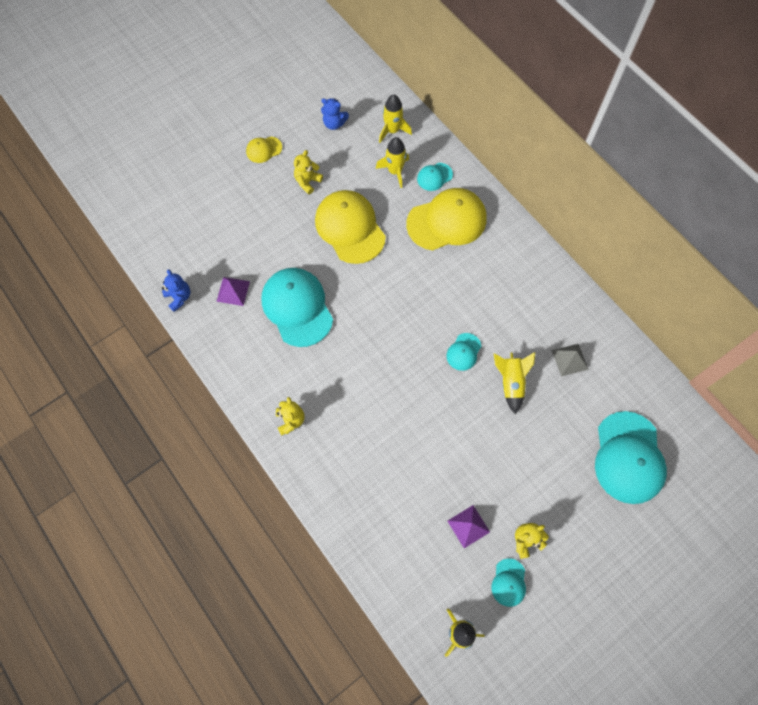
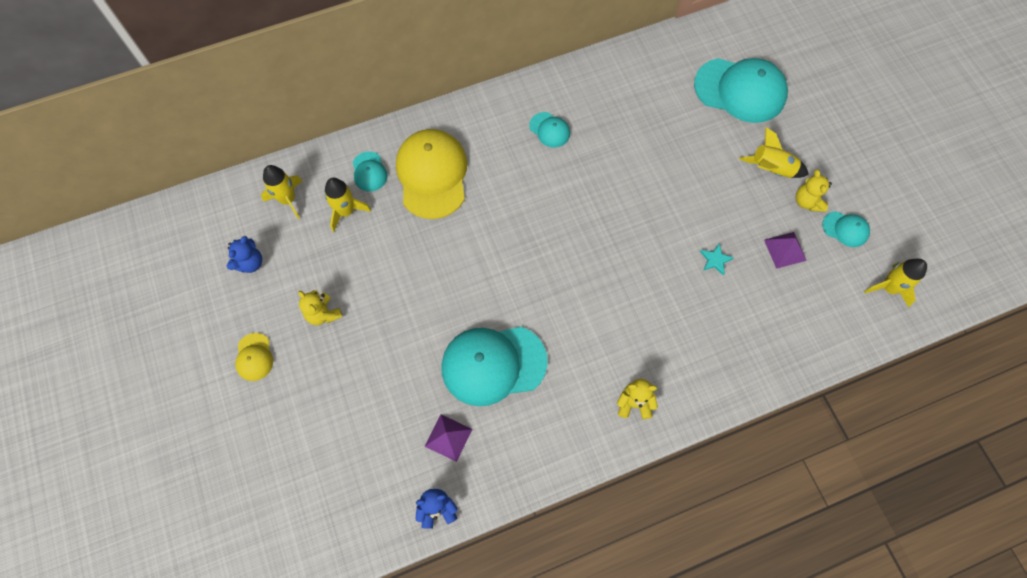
camera: 75 degrees left, 0 degrees up
yellow cap [315,190,386,264] -> none
turquoise cap [446,333,481,371] -> turquoise cap moved to [529,112,570,148]
yellow rocket [493,352,535,414] -> yellow rocket moved to [739,127,809,178]
grey pyramid [552,344,589,377] -> none
none -> turquoise star [700,243,734,276]

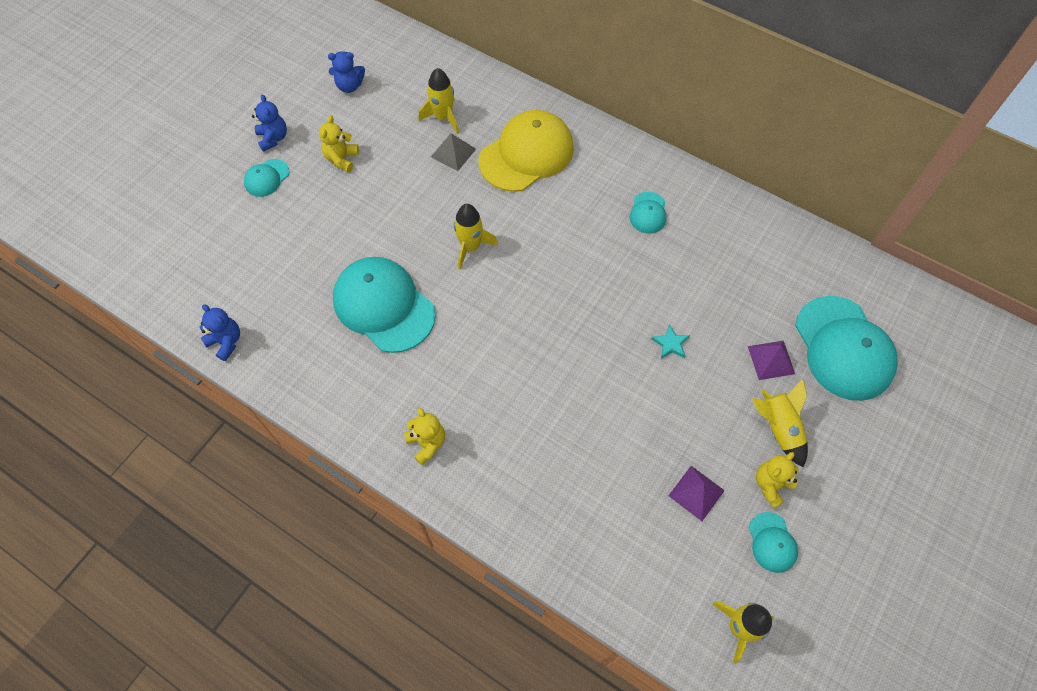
camera: 55 degrees right, 5 degrees down
yellow cap [235,333,273,381] -> blue teddy bear [252,94,287,152]
yellow rocket [261,165,302,219] -> yellow rocket moved to [454,204,498,270]
turquoise cap [353,151,388,192] -> turquoise cap moved to [244,159,289,197]
purple pyramid [425,414,472,462] -> purple pyramid moved to [748,341,795,380]
turquoise star [700,243,734,276] -> turquoise star moved to [651,324,690,359]
none -> grey pyramid [431,133,476,171]

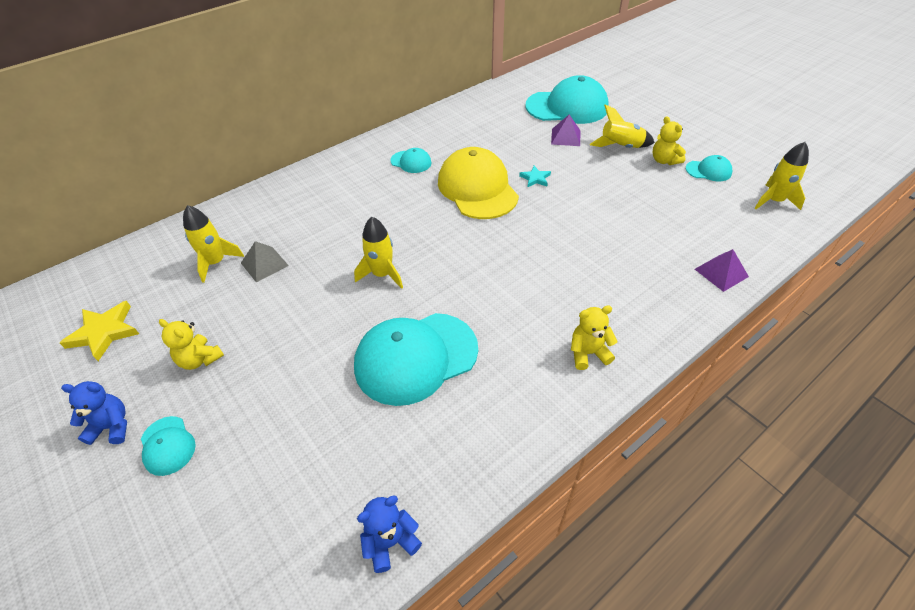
camera: 70 degrees left, 15 degrees down
blue teddy bear [328,51,365,93] -> yellow star [60,301,139,361]
yellow cap [479,110,574,192] -> yellow cap moved to [438,147,519,219]
purple pyramid [668,466,725,521] -> purple pyramid moved to [695,249,749,292]

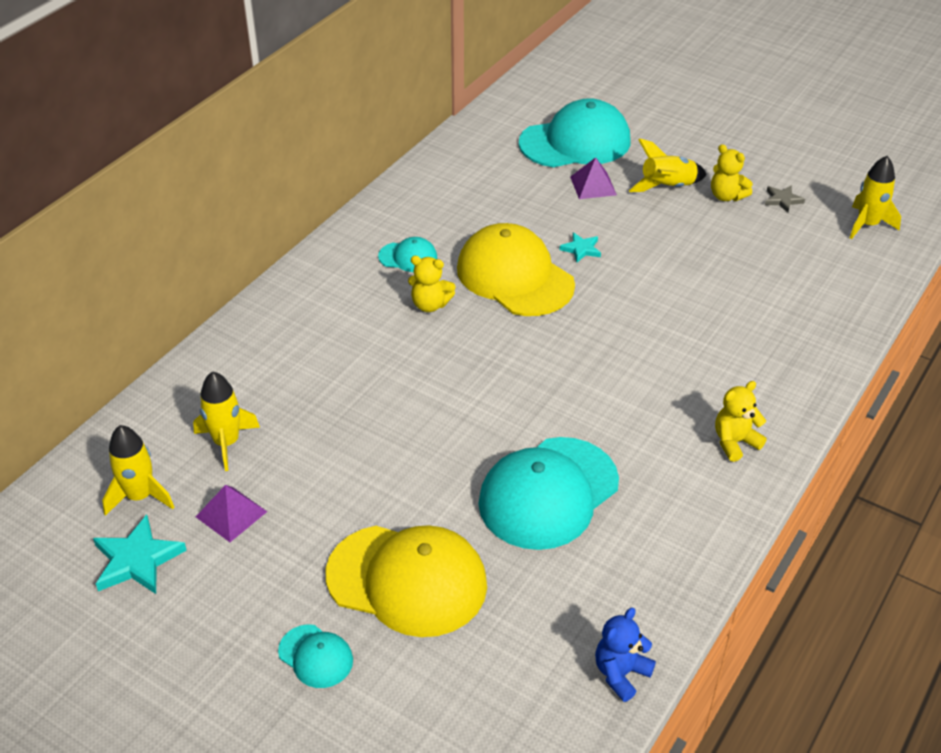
camera: 20 degrees left, 5 degrees down
yellow star [60,301,139,361] -> turquoise star [93,515,187,594]
blue teddy bear [61,381,127,445] -> none
yellow teddy bear [159,319,224,370] -> yellow teddy bear moved to [408,256,456,312]
grey pyramid [241,241,289,282] -> none
yellow rocket [354,217,403,289] -> yellow rocket moved to [102,425,174,516]
turquoise cap [686,155,733,181] -> grey star [765,185,805,213]
purple pyramid [695,249,749,292] -> purple pyramid moved to [196,485,267,542]
none -> yellow cap [326,525,487,637]

